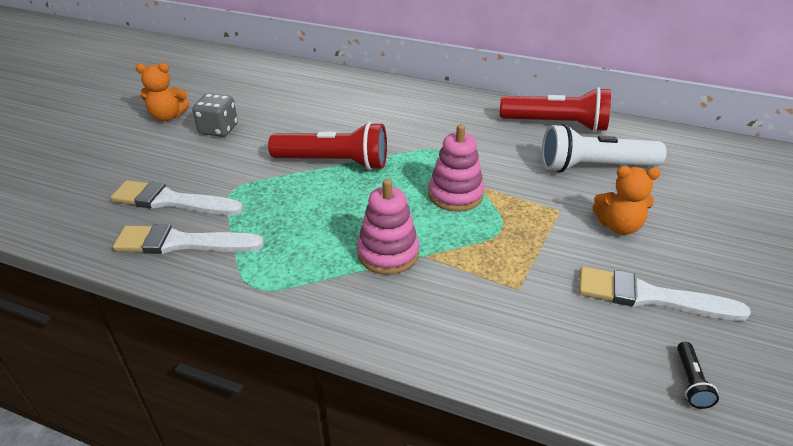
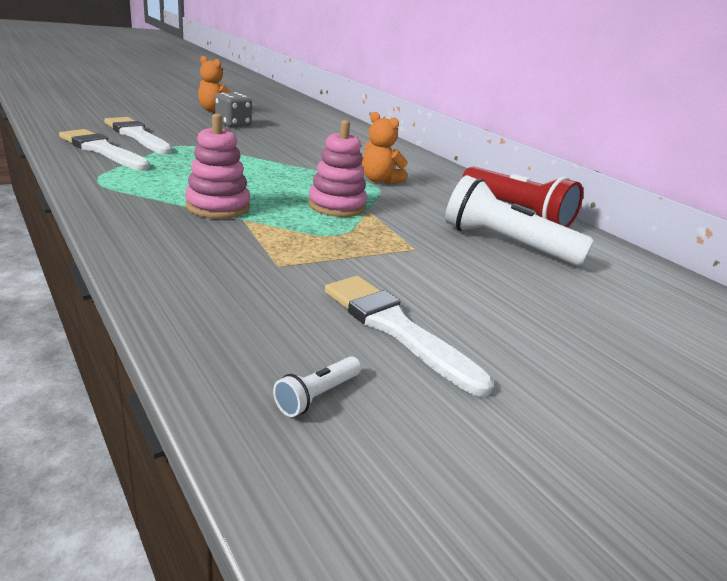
camera: 30 degrees right, 10 degrees down
red flashlight [268,122,387,170] -> none
orange teddy bear [592,166,661,235] -> orange teddy bear moved to [362,112,407,184]
black flashlight [677,342,719,409] -> white flashlight [273,356,361,417]

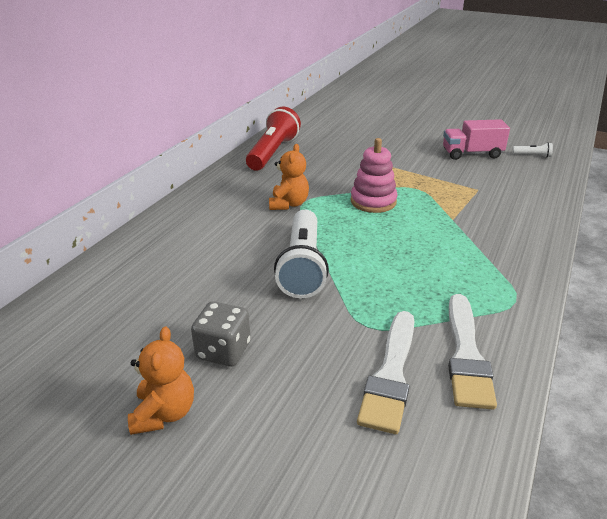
camera: 115 degrees left, 5 degrees up
pink stacking toy [185,114,250,219] -> none
white brush [325,276,493,397] -> pink truck [443,119,510,160]
white flashlight [445,175,594,266] -> white flashlight moved to [274,210,329,298]

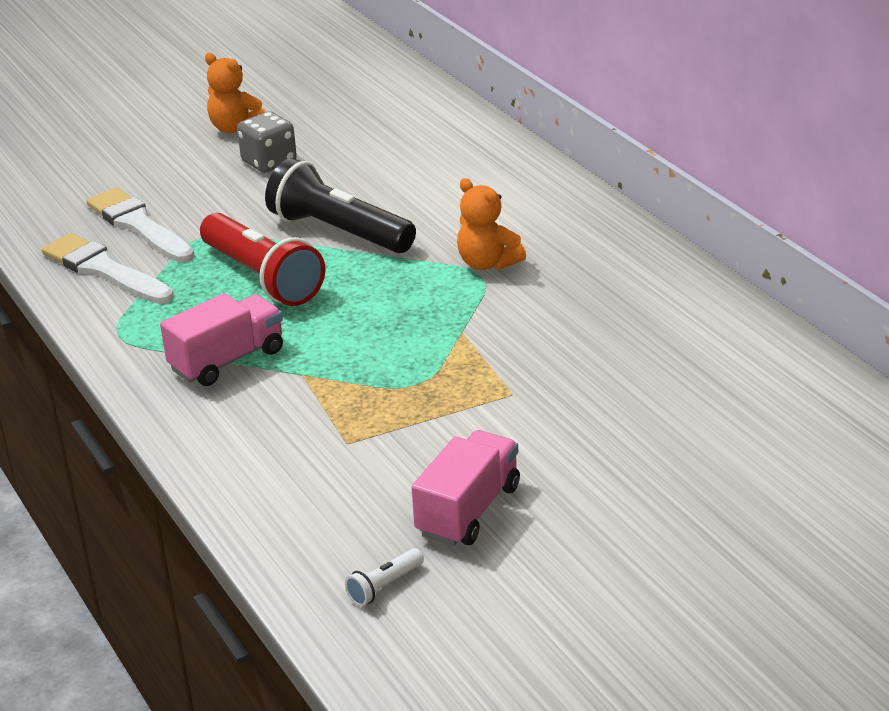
camera: 125 degrees right, 0 degrees up
red flashlight [246,107,301,171] -> red flashlight moved to [200,213,325,306]
white flashlight [274,210,329,298] -> black flashlight [265,158,416,253]
pink stacking toy [350,138,397,213] -> none
none -> pink truck [160,293,283,386]

